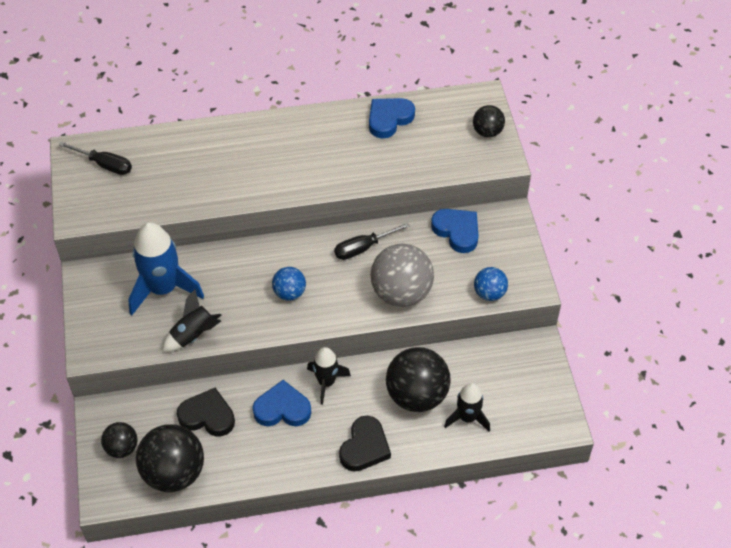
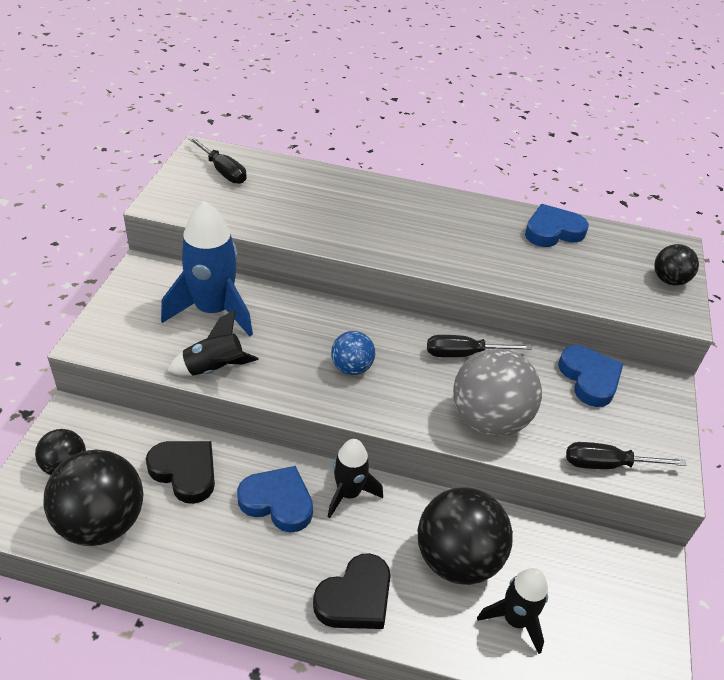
camera: 20 degrees right, 10 degrees down
blue ball [474,267,508,301] -> black screwdriver [566,442,686,469]

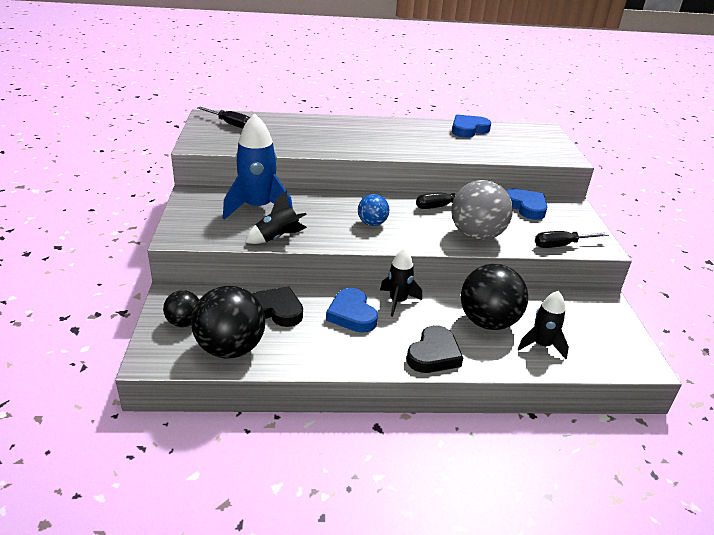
camera: 15 degrees left, 10 degrees down
blue heart [237,466,313,533] -> blue heart turned 120 degrees counterclockwise [326,288,378,333]
black ball [654,244,699,286] -> none

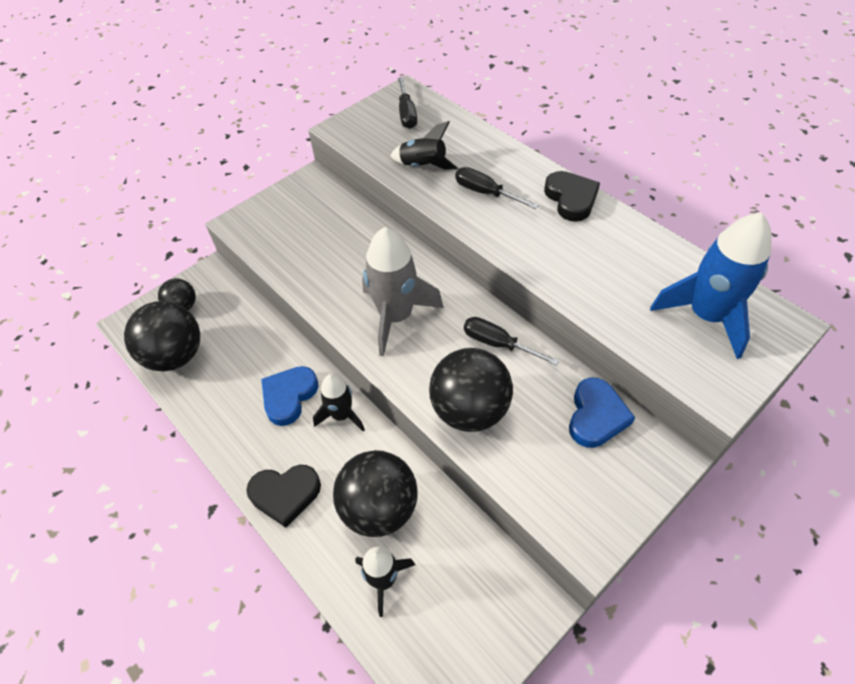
camera: 55 degrees right, 20 degrees up
blue rocket [223,113,293,220] -> blue rocket moved to [650,212,771,359]
black rocket [245,191,307,244] -> black rocket moved to [390,121,458,170]
black heart [252,286,303,327] -> black heart moved to [544,171,600,222]
blue ball [358,194,389,226] -> grey rocket [362,227,444,356]
grey ball [451,180,513,240] -> black ball [429,348,513,432]
blue heart [452,115,491,138] -> none
black screwdriver [535,231,609,248] -> black screwdriver moved to [455,167,538,209]

